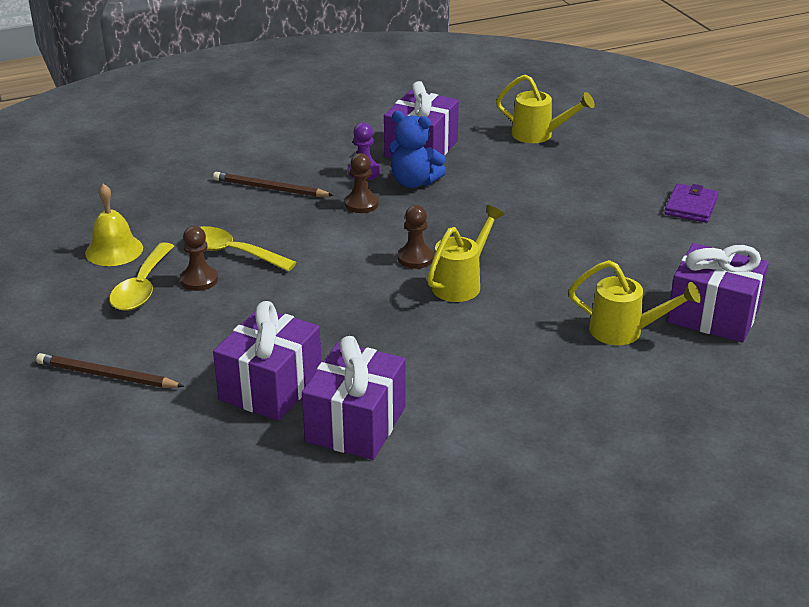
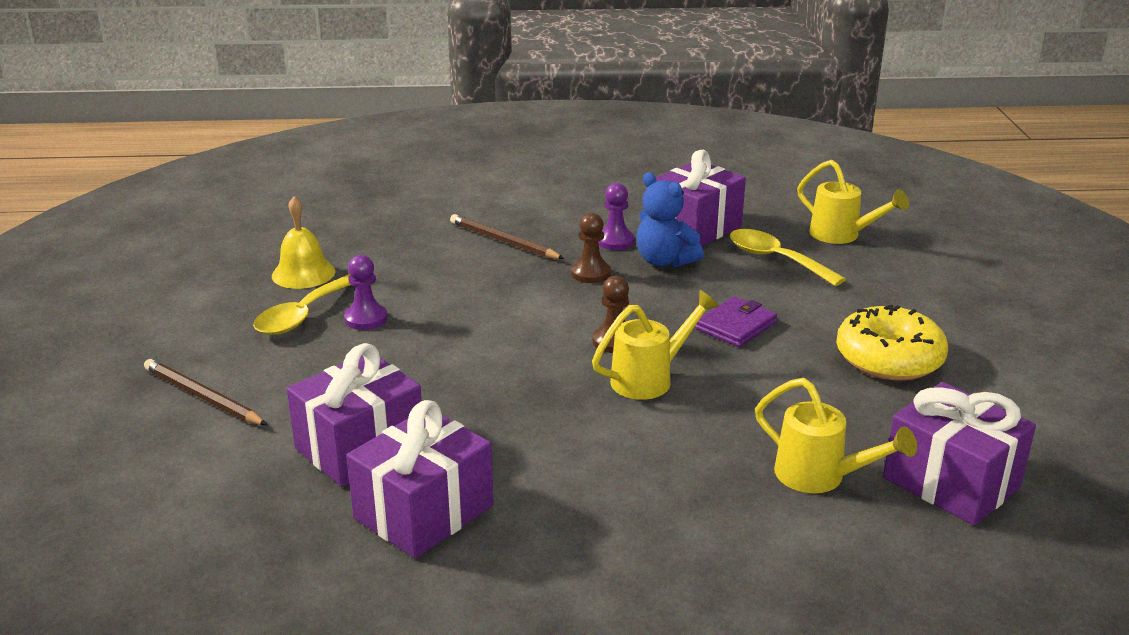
camera: 20 degrees right, 5 degrees down
brown pawn [180,226,218,291] -> purple pawn [344,255,387,330]
yellow spoon [200,226,297,272] -> yellow spoon moved to [730,229,846,286]
purple wallet [665,183,718,223] -> purple wallet moved to [695,296,777,347]
none -> yellow donut [836,305,948,381]

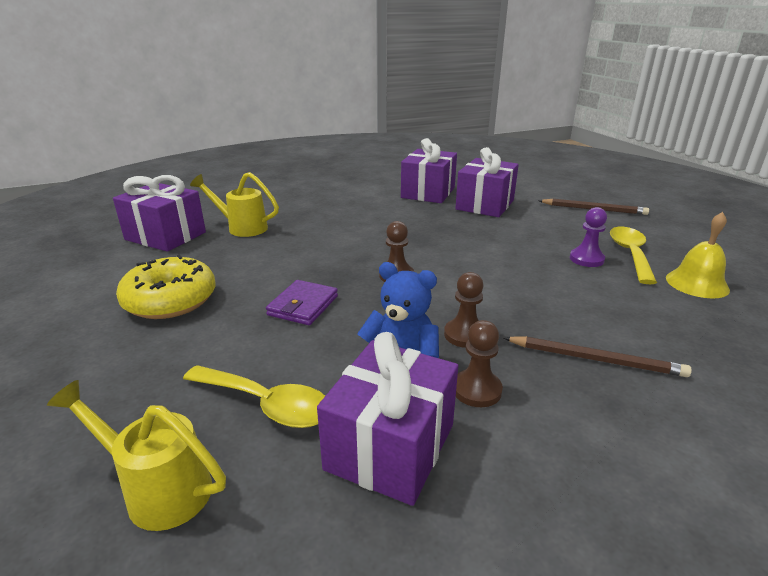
camera: 160 degrees right, 0 degrees up
yellow watering can [592,290,719,400] -> none
purple pawn [598,183,635,250] -> brown pawn [456,320,503,407]

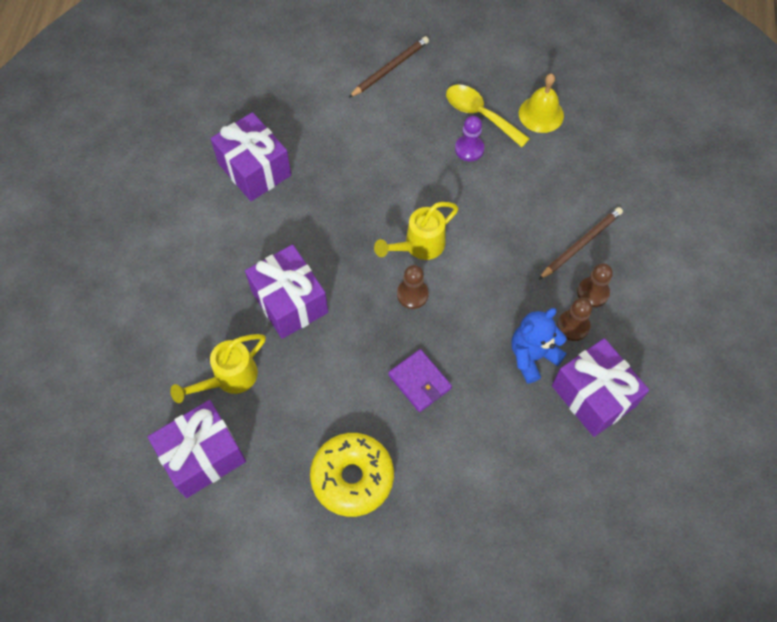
camera: 60 degrees left, 35 degrees up
yellow watering can [47,380,226,531] -> yellow watering can moved to [374,202,459,260]
yellow spoon [183,365,325,428] -> none
brown pawn [444,272,484,348] -> brown pawn moved to [577,263,613,307]
purple gift [455,147,519,217] -> purple gift moved to [245,245,328,339]

